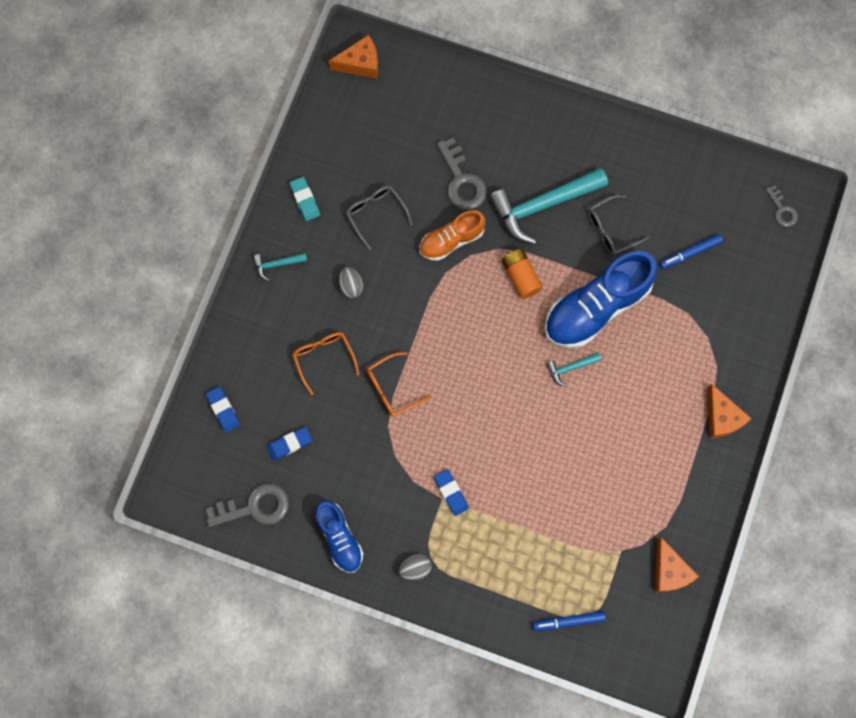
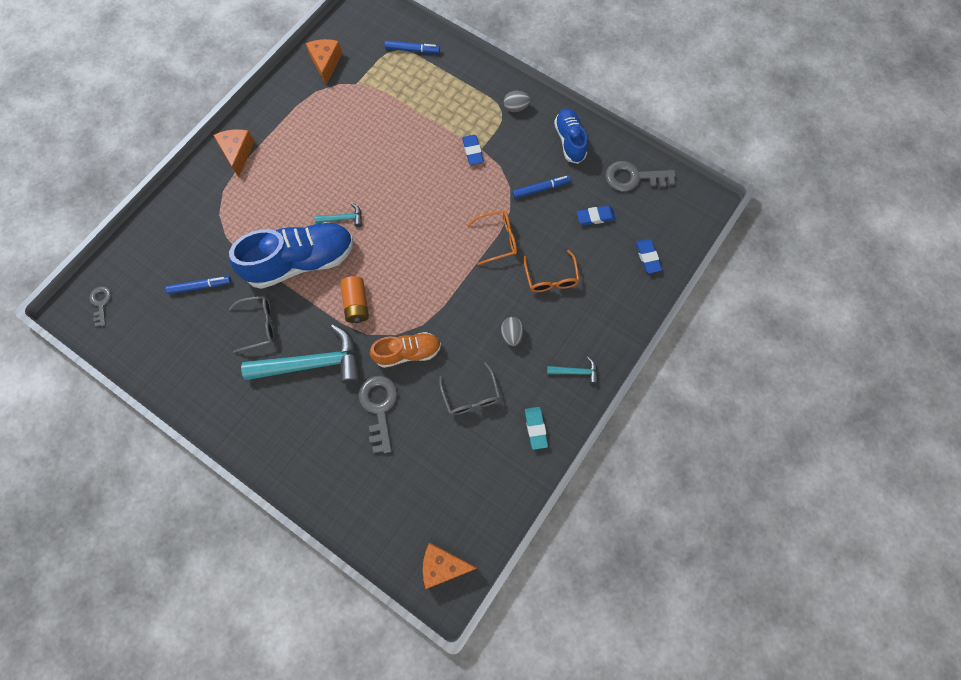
camera: 165 degrees left, 5 degrees down
none -> blue marker [513,175,571,198]

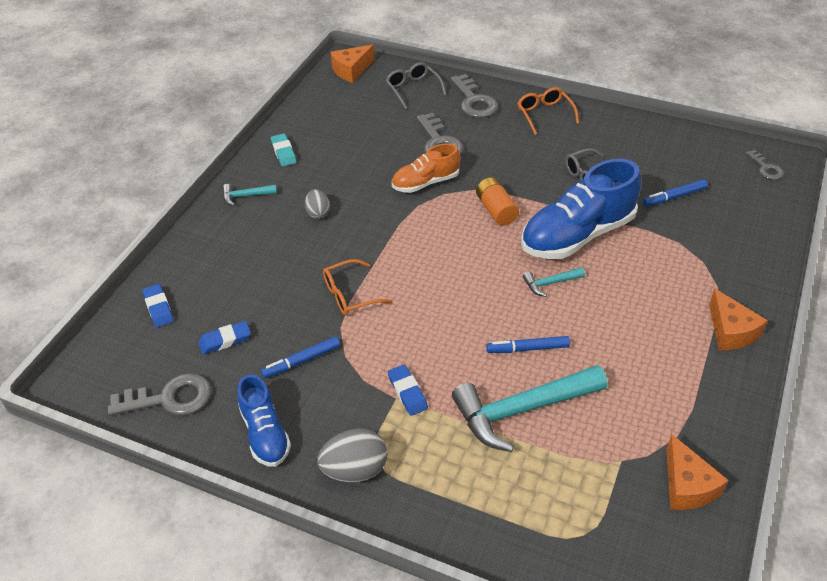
camera: 170 degrees right, 25 degrees down
turquoise hammer [241,324,360,384] -> turquoise hammer moved to [452,365,607,452]
blue marker [385,41,440,53] -> blue marker moved to [486,336,570,353]
orange cheese [423,543,477,589] -> orange cheese turned 150 degrees clockwise [330,44,375,83]
grey glasses [439,362,500,415] -> grey glasses moved to [386,62,446,109]
grey egg [504,91,530,112] -> grey egg [317,428,387,482], size x1.61
orange glasses [524,250,580,292] -> orange glasses moved to [518,87,579,135]
none -> grey key [451,74,498,118]

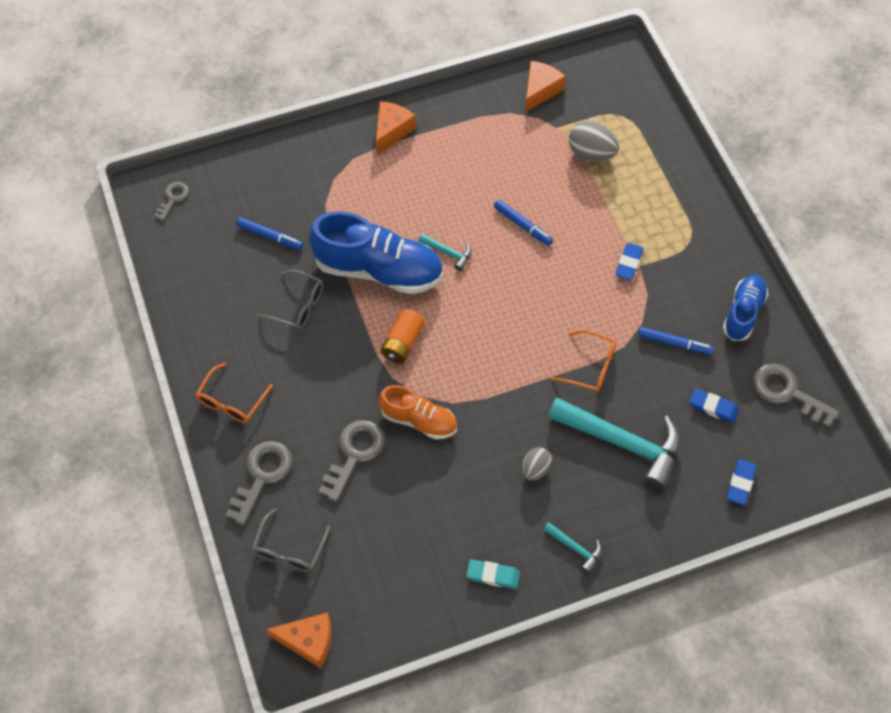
camera: 135 degrees left, 15 degrees up
turquoise eraser [271,133,296,166] -> turquoise eraser turned 75 degrees clockwise [466,559,520,589]
grey egg [317,428,387,482] -> grey egg moved to [569,120,619,162]
turquoise hammer [452,365,607,452] -> turquoise hammer moved to [548,398,680,489]

